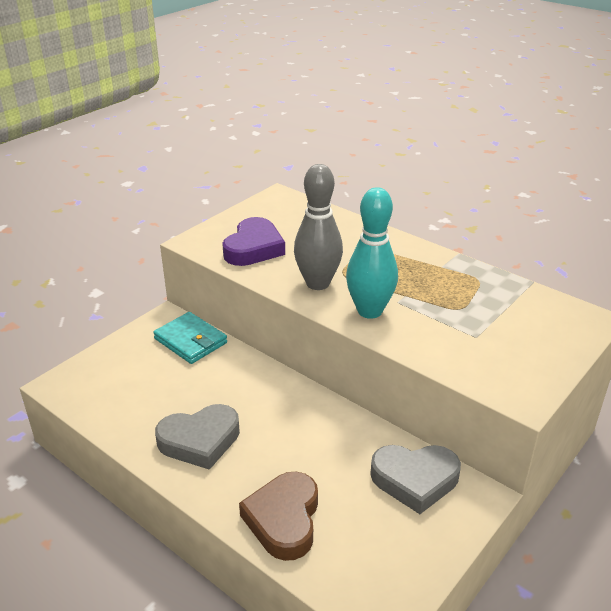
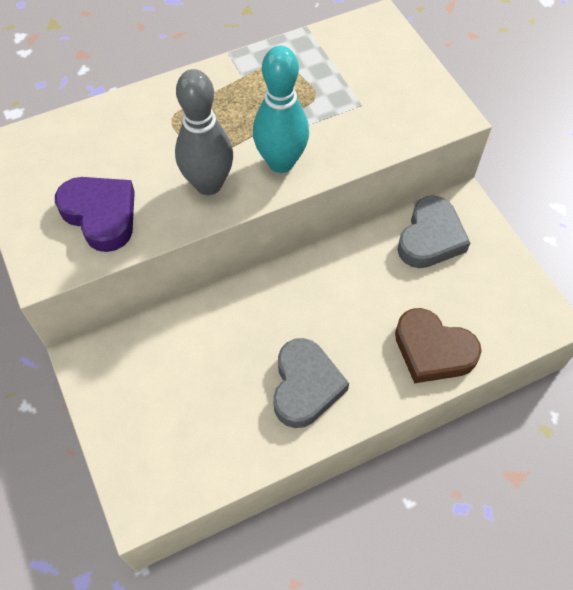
camera: 65 degrees left, 25 degrees up
turquoise wallet [153,312,227,364] -> none

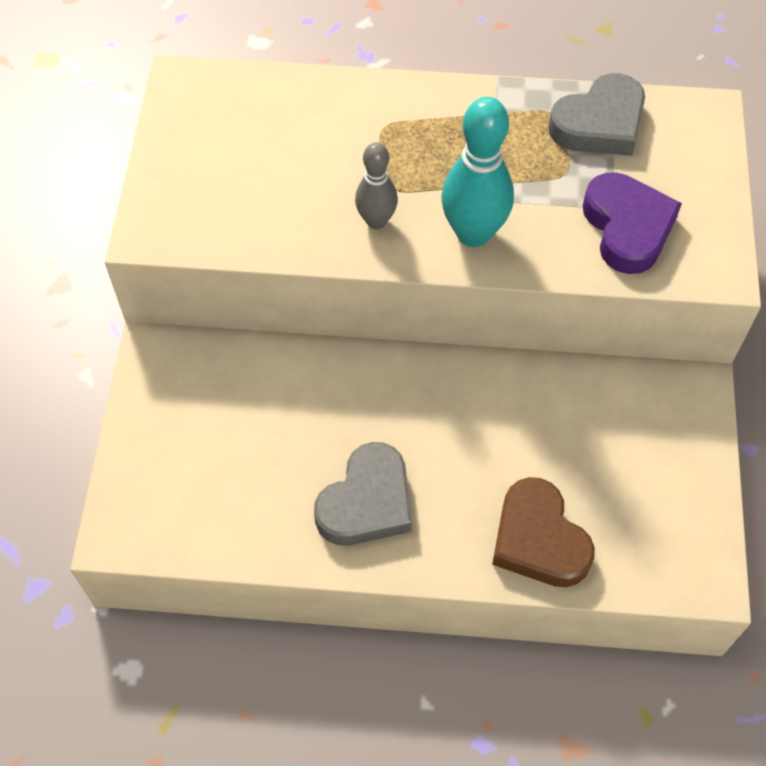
camera: 30 degrees right, 0 degrees up
purple heart [55,177,135,252] -> purple heart moved to [583,172,682,274]
grey bowling pin [175,69,233,195] -> grey bowling pin [355,143,398,229], size x0.60
grey heart [397,196,470,268] -> grey heart moved to [548,73,645,156]

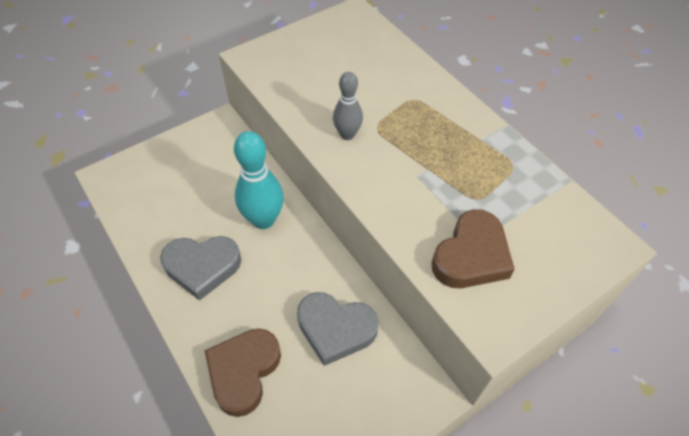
camera: 50 degrees right, 5 degrees down
turquoise bowling pin [441,97,514,247] -> turquoise bowling pin moved to [234,131,284,229]
grey heart [548,73,645,156] -> grey heart moved to [297,292,379,366]
purple heart [583,172,682,274] -> brown heart [432,209,515,288]

